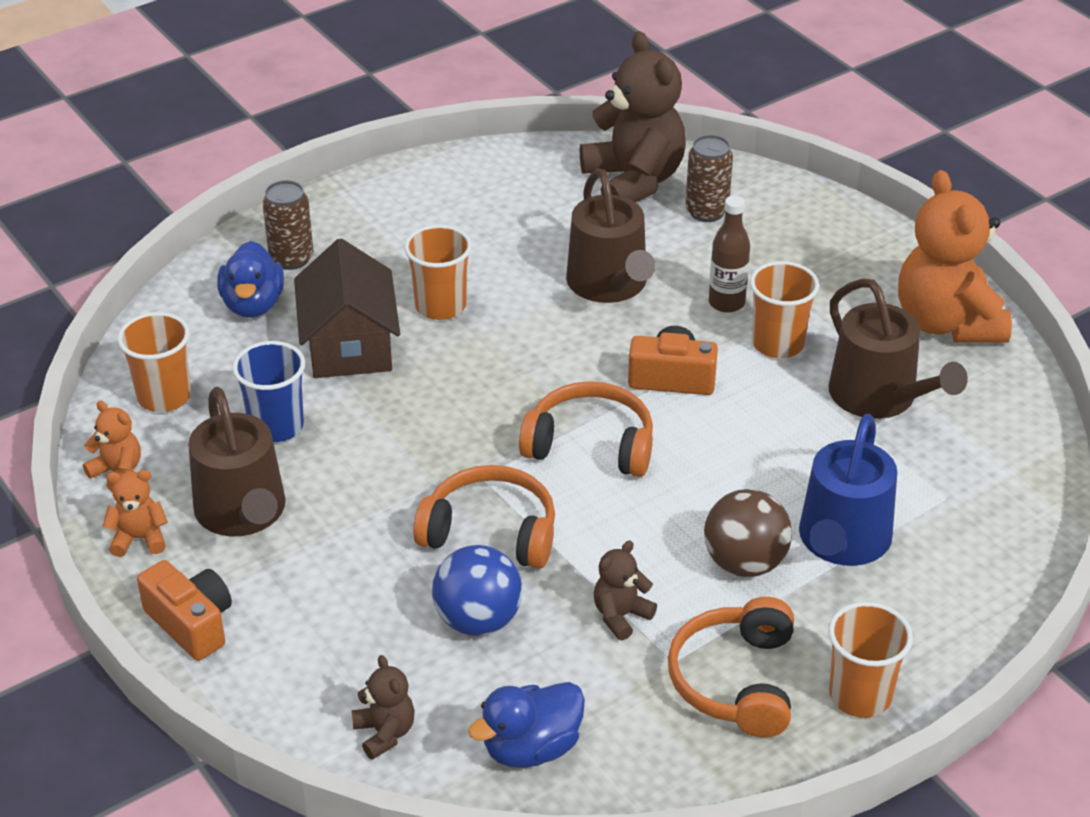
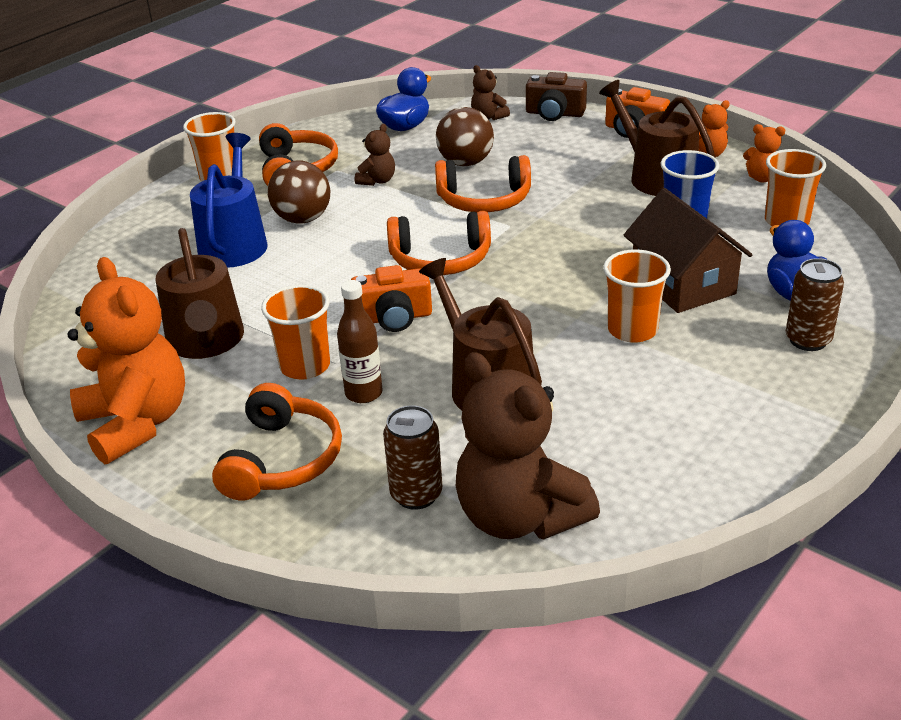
camera: 165 degrees right, 5 degrees down
blue ball [432,545,522,636] -> brown ball [436,107,494,166]
brown watering can [828,278,968,419] -> brown watering can turned 150 degrees counterclockwise [156,228,244,359]
none -> orange headphones [212,383,342,500]
none -> brown camera [526,72,587,121]

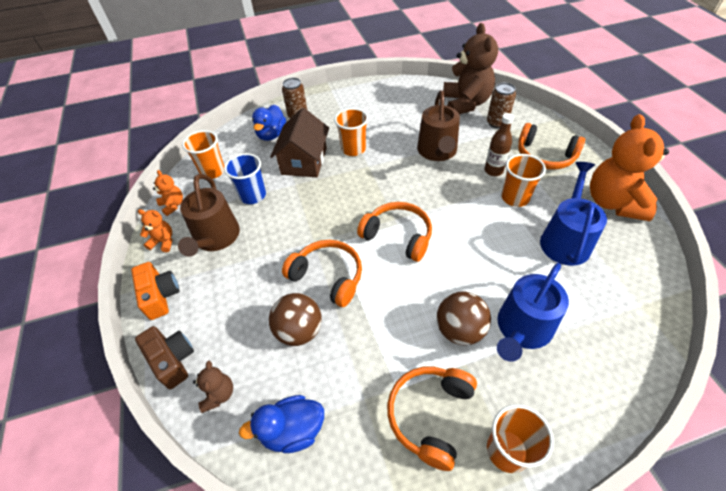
camera: 145 degrees left, 15 degrees up
brown watering can [156,228,244,359] -> blue watering can [540,162,607,266]
orange headphones [212,383,342,500] -> orange headphones turned 105 degrees counterclockwise [518,123,585,170]
orange camera [351,265,432,332] -> none
brown teddy bear [355,124,395,186] -> none

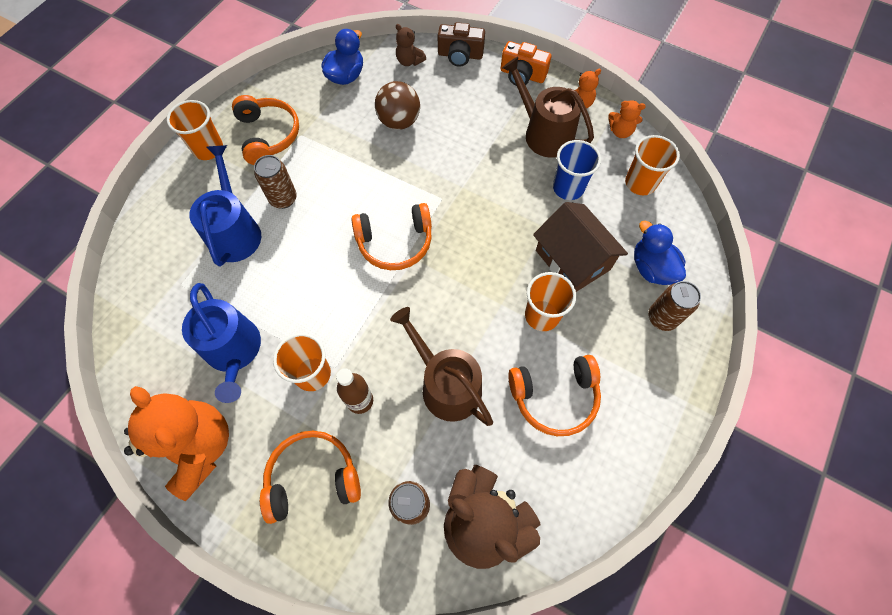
camera: 135 degrees right, 15 degrees up
orange headphones [282,240,362,307] -> orange headphones moved to [508,355,601,436]
brown ball [437,292,491,345] -> brown can [254,155,297,209]

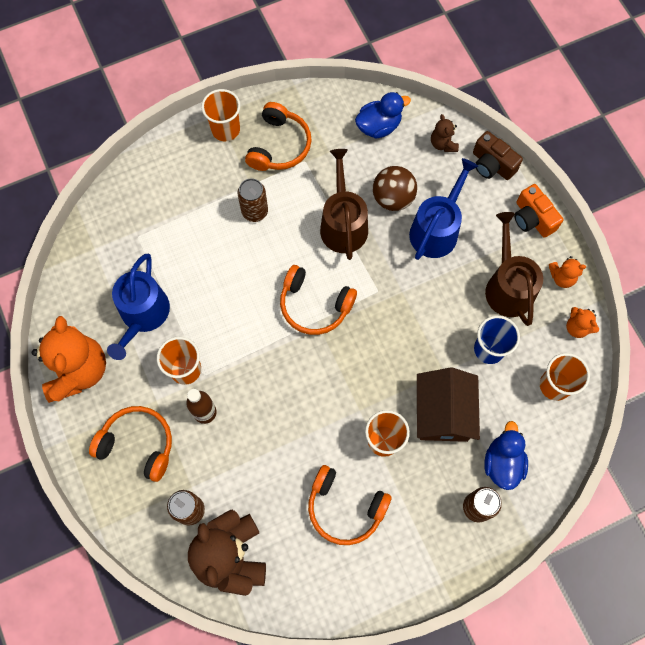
camera: 35 degrees right, 5 degrees up
blue watering can [189,145,261,266] -> blue watering can moved to [409,158,478,260]
brown watering can [390,307,493,426] -> brown watering can moved to [320,149,368,260]

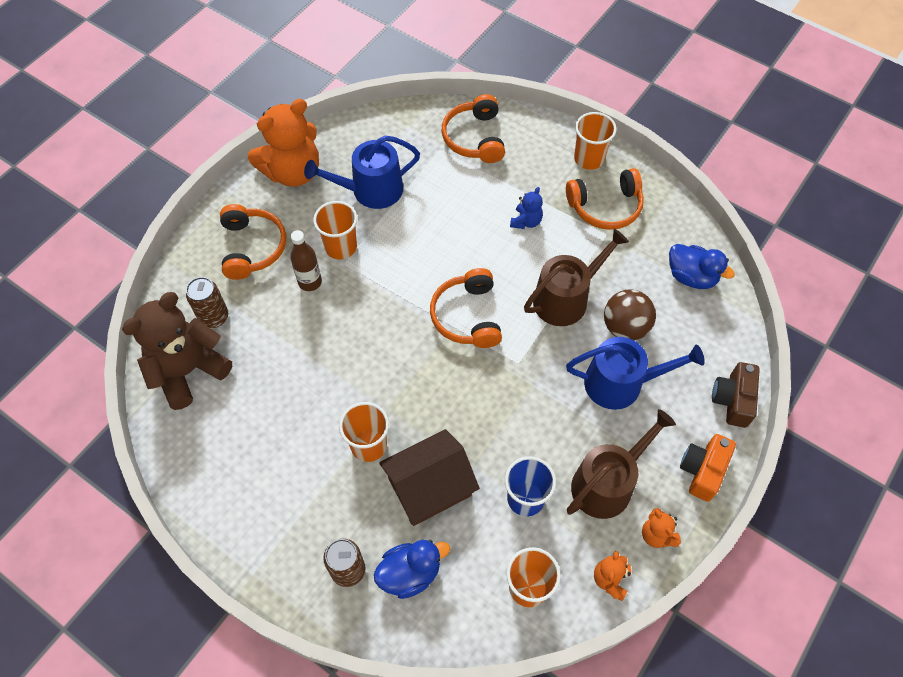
camera: 60 degrees right, 10 degrees down
brown can [237,178,268,222] -> blue teddy bear [510,187,543,229]
orange headphones [308,465,392,545] -> orange headphones moved to [442,94,505,163]
brown teddy bear [431,114,459,152] -> none

